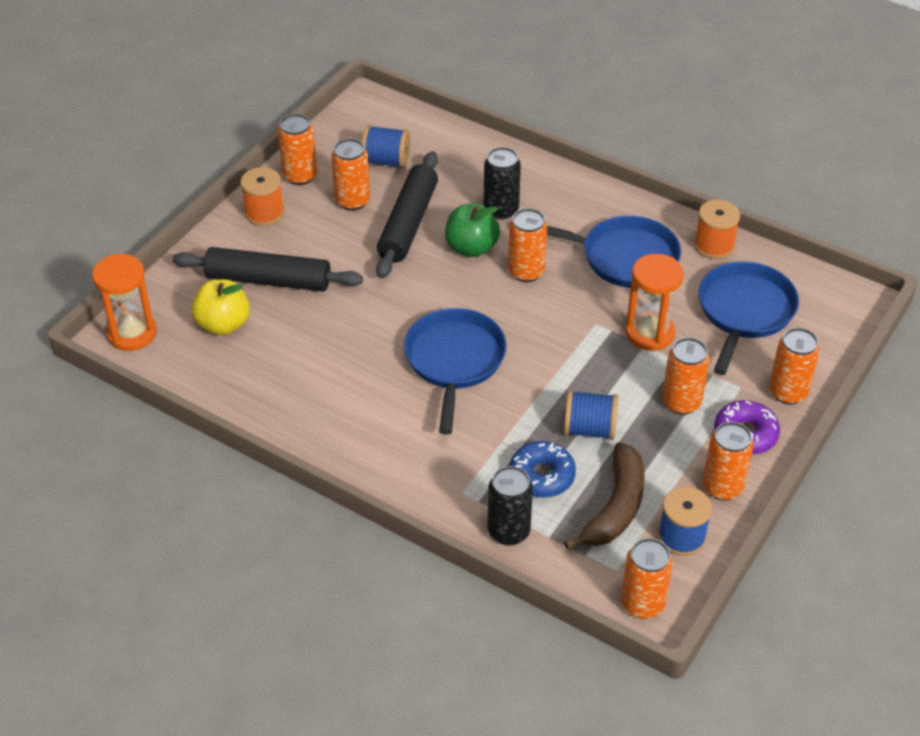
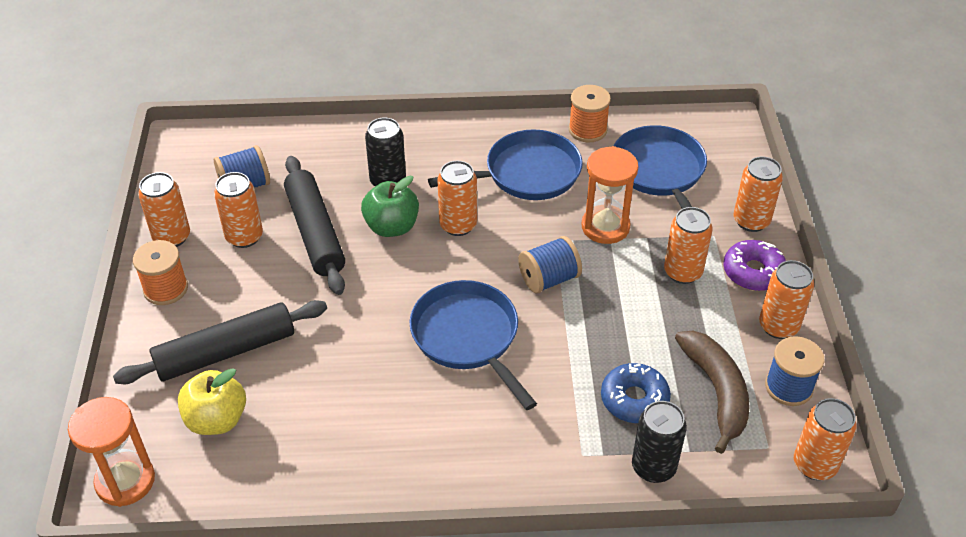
camera: 35 degrees left, 0 degrees up
blue spool [564,390,618,440] -> blue spool moved to [518,236,582,294]

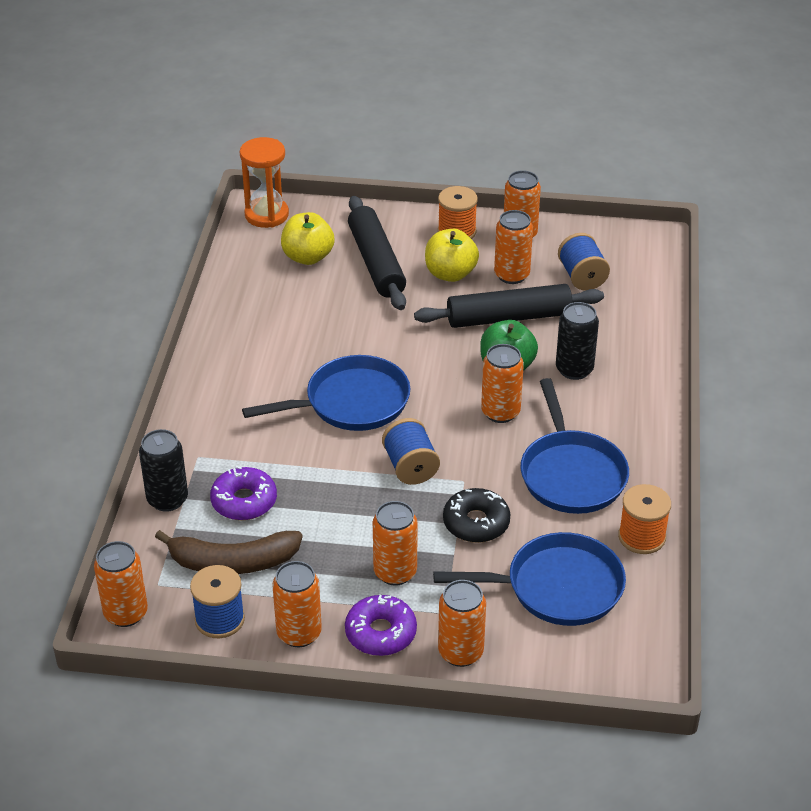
camera: 100 degrees right, 5 degrees down
orange hourglass [581,146,639,244] -> black donut [443,488,510,543]
blue donut [601,363,671,423] -> purple donut [210,466,277,520]
none -> yellow apple [425,229,479,282]

